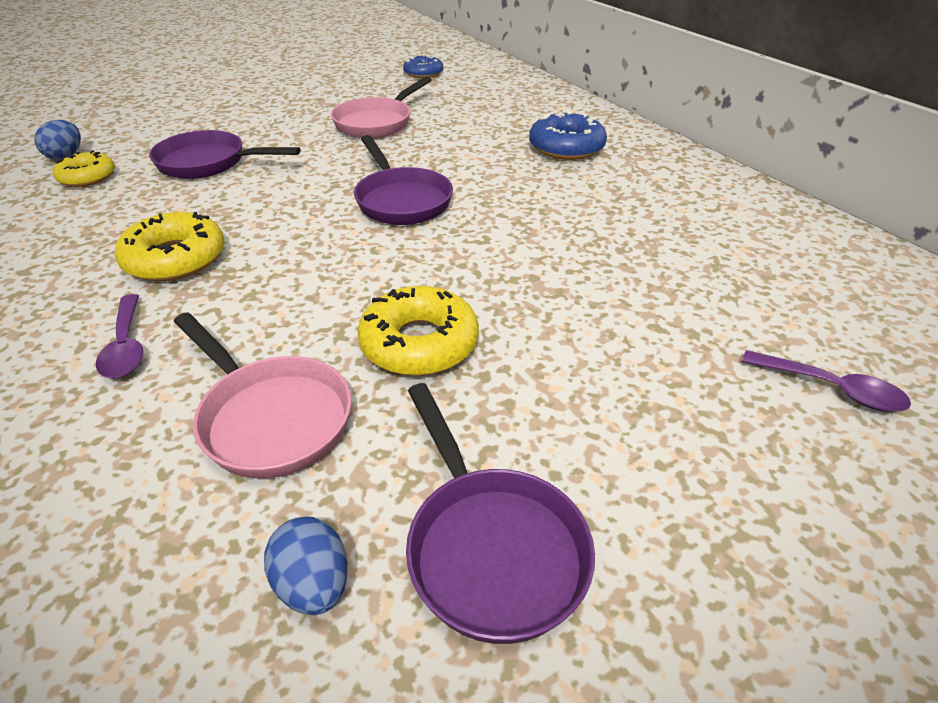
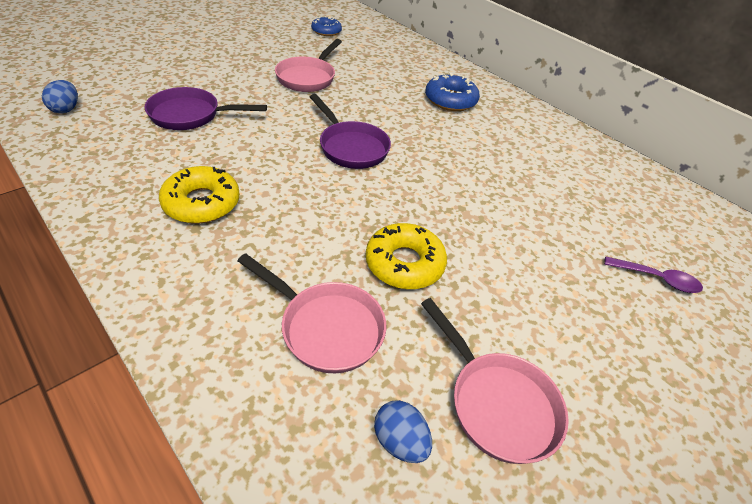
camera: 15 degrees left, 5 degrees up
yellow donut [53,150,115,187] -> none
purple spoon [96,294,143,378] -> none
purple pan [406,383,595,644] -> pink pan [421,298,569,464]

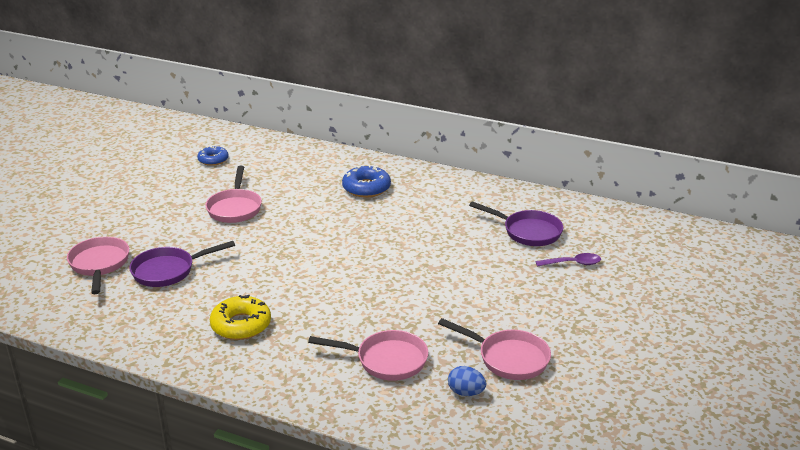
camera: 20 degrees left, 15 degrees down
blue egg [42,80,78,113] -> none
purple pan [310,94,391,169] -> purple pan moved to [469,201,563,246]
yellow donut [366,223,447,289] -> none
none -> pink pan [67,237,129,294]

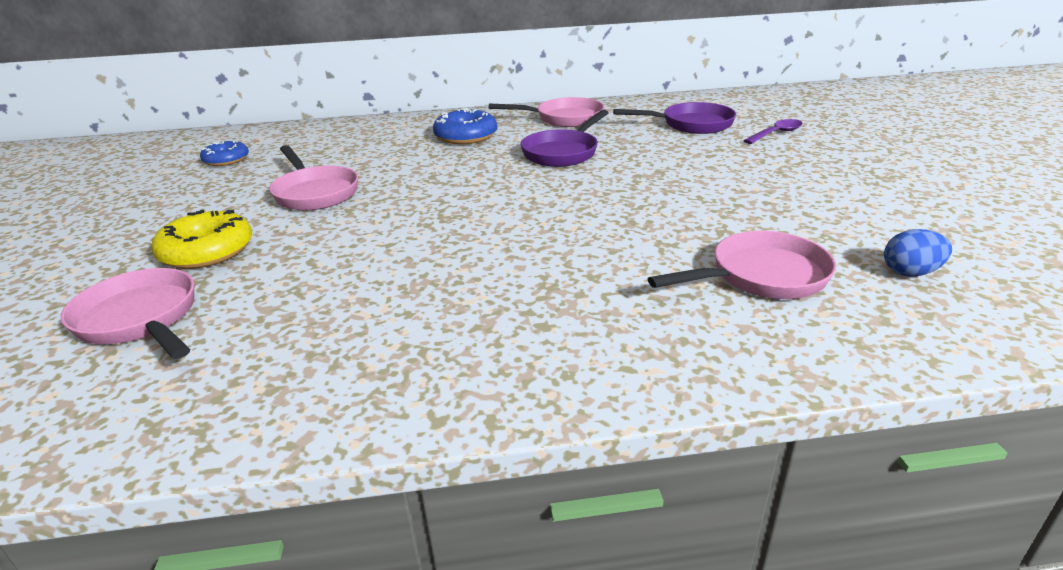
camera: 30 degrees left, 0 degrees up
purple pan [129,241,235,287] -> purple pan moved to [520,110,608,167]
yellow donut [210,295,271,340] -> yellow donut moved to [151,210,252,269]
pink pan [438,318,551,380] -> pink pan moved to [489,97,605,127]

